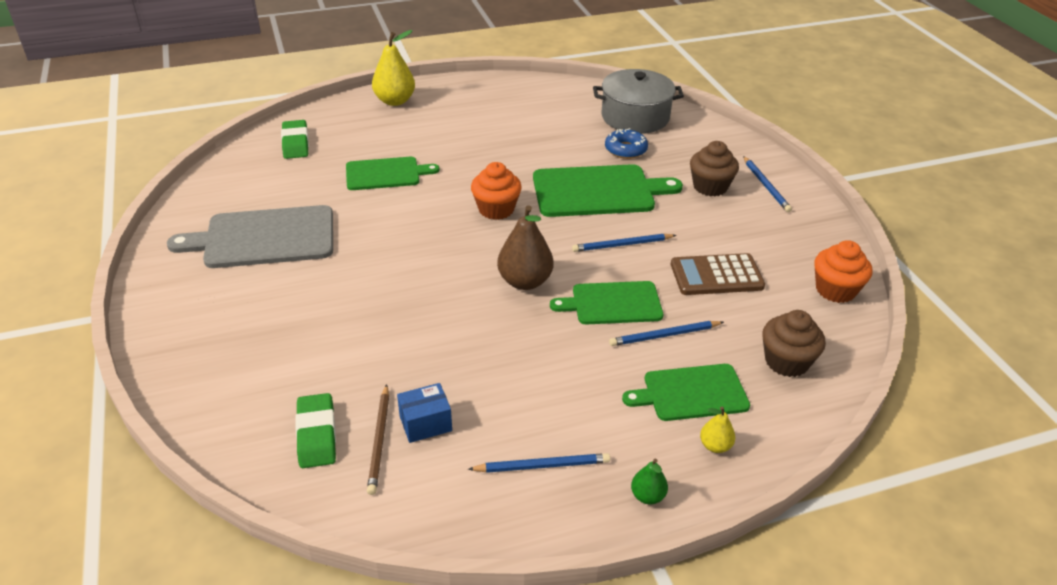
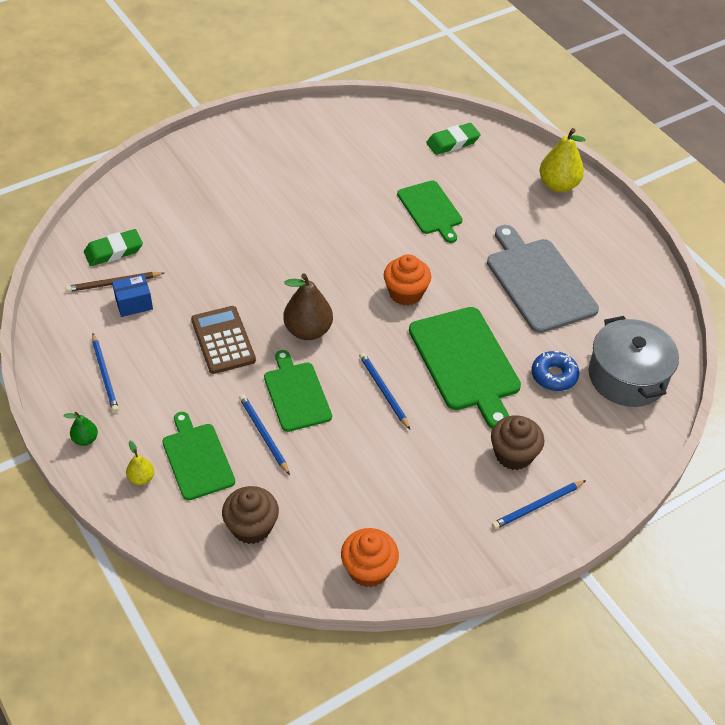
camera: 75 degrees right, 10 degrees up
grey cutting board [167,205,333,268] -> grey cutting board moved to [487,225,599,333]
blue box [397,383,452,443] -> blue box turned 75 degrees counterclockwise [112,274,153,317]
brown calculator [671,253,765,295] -> brown calculator moved to [191,306,256,374]

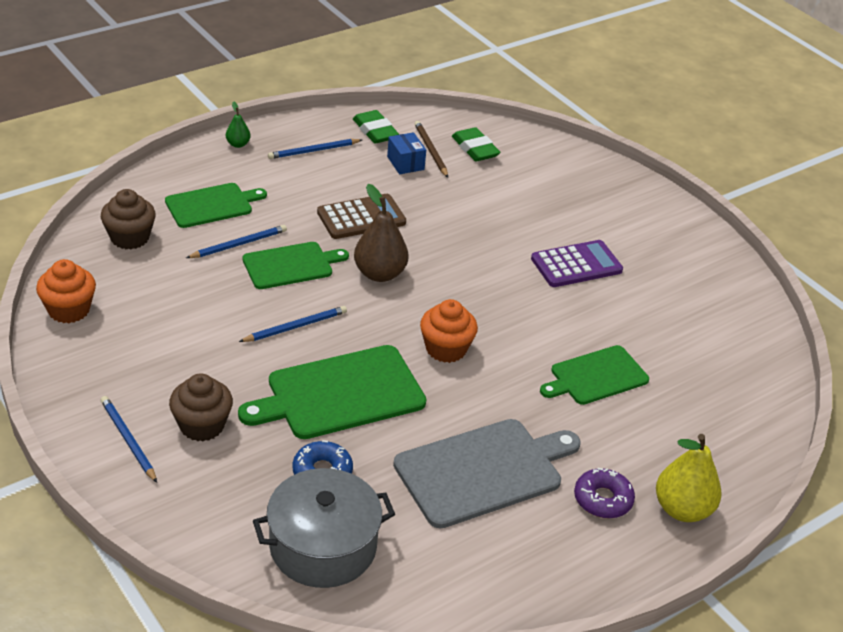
camera: 85 degrees right, 10 degrees down
yellow pear [126,441,154,485] -> none
green eraser [426,123,481,155] -> green eraser moved to [353,110,399,144]
none -> purple calculator [531,240,623,287]
none -> purple donut [574,468,635,518]

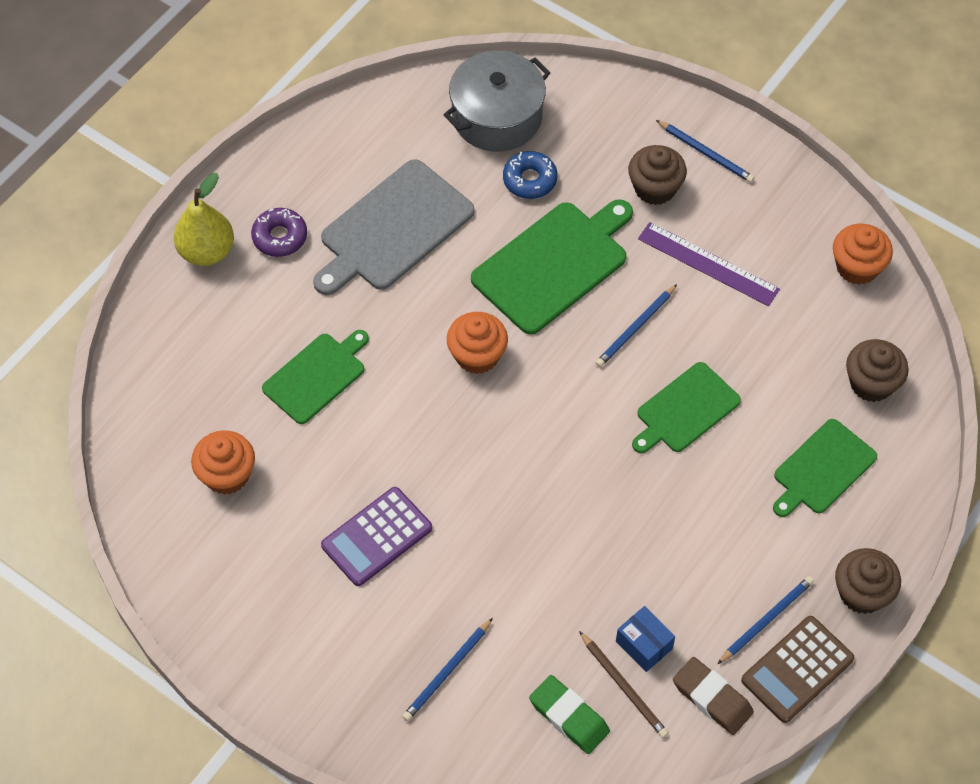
camera: 165 degrees right, 20 degrees up
blue pencil [186,225,287,258] -> blue pencil moved to [402,618,493,721]
green pear [226,101,251,148] -> brown cupcake [835,548,901,614]
brown calculator [317,194,406,239] -> brown calculator moved to [741,616,854,723]
green eraser [353,110,399,144] -> brown eraser [673,657,754,735]
brown pear [354,184,408,282] -> none
none -> orange cupcake [191,430,255,495]
none -> purple ruler [638,222,780,306]

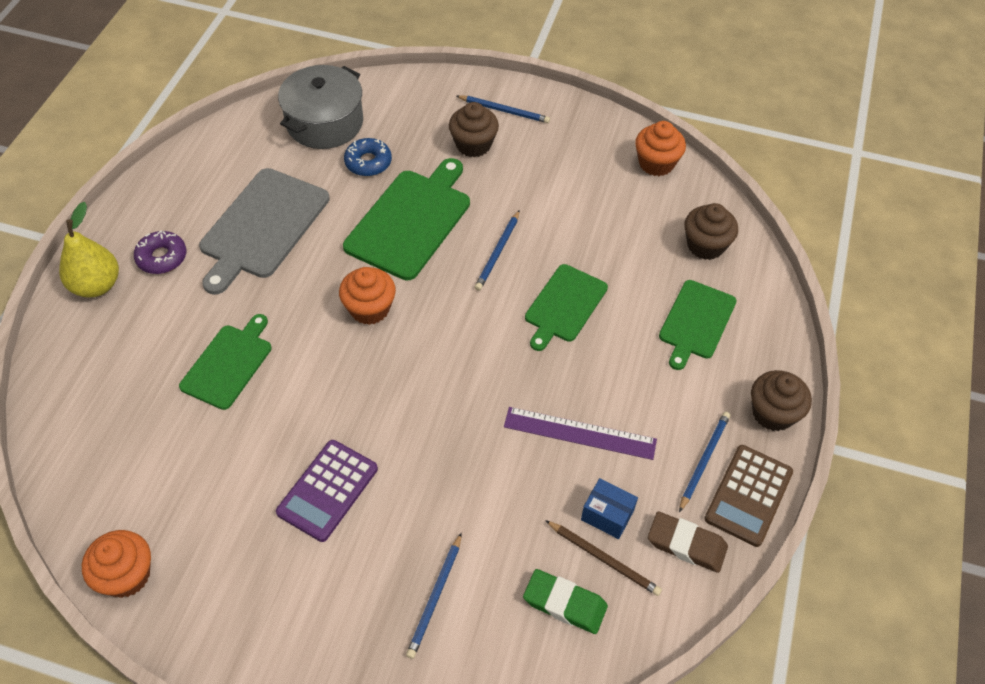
camera: 20 degrees left, 5 degrees down
orange cupcake [191,430,255,495] -> orange cupcake moved to [82,530,151,598]
purple ruler [638,222,780,306] -> purple ruler moved to [504,407,657,460]

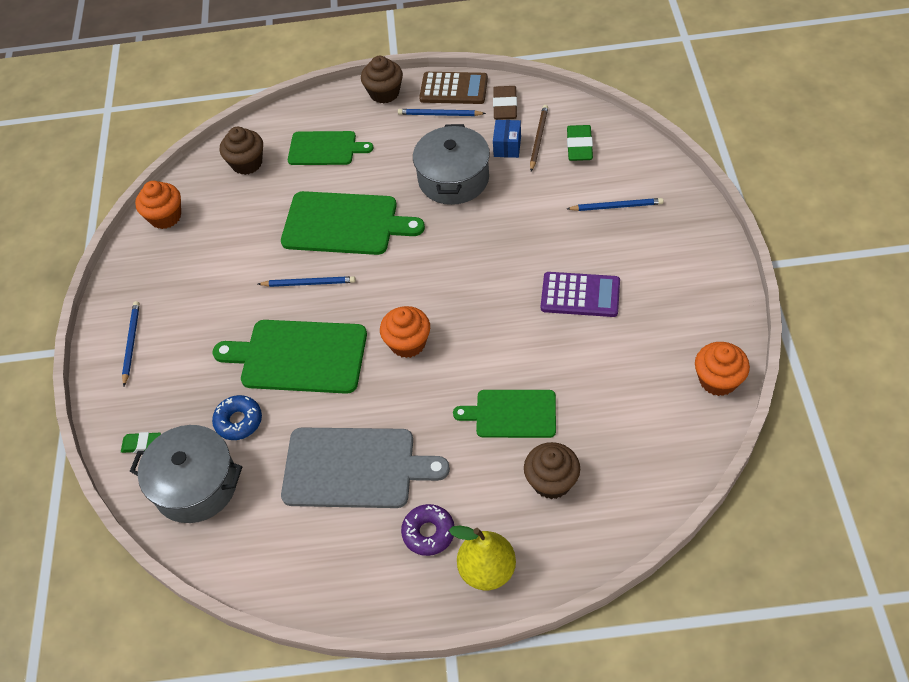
camera: 105 degrees left, 0 degrees up
brown cupcake [449,102,499,157] -> brown cupcake moved to [524,442,580,499]
purple ruler [504,407,657,460] -> grey pot [413,124,490,205]
green cutting board [525,264,608,351] -> green cutting board [281,191,425,255], size x1.57
none -> green eraser [121,432,161,453]

